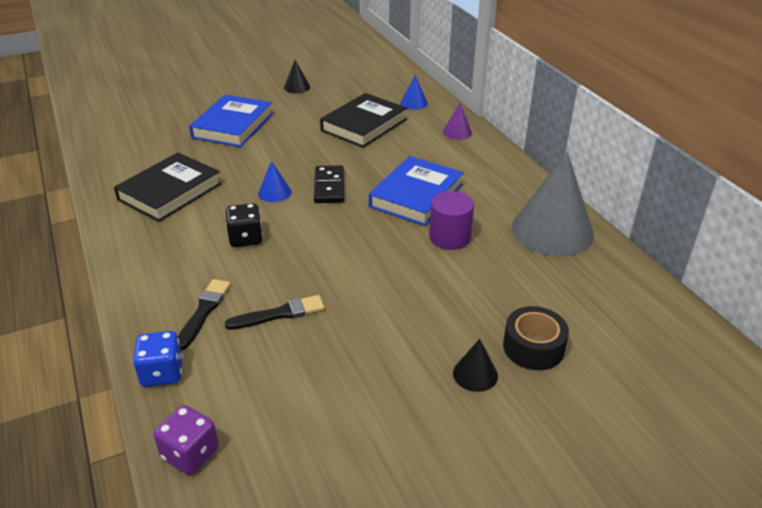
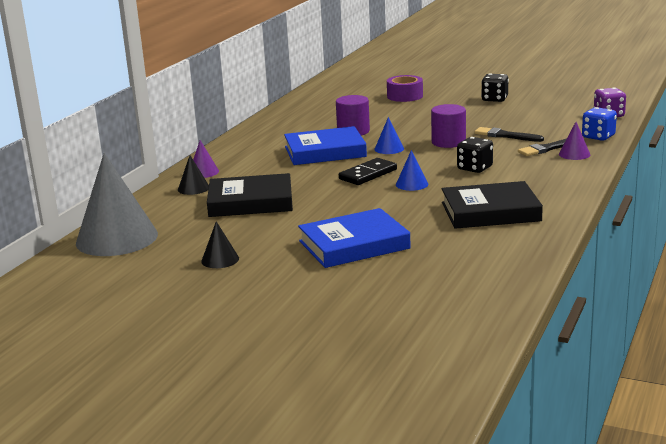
camera: 130 degrees left, 15 degrees down
blue cone [401,75,428,110] -> blue cone moved to [374,117,404,154]
black cone [453,339,498,392] -> black cone moved to [178,156,209,195]
black tape [503,306,569,370] -> purple tape [387,75,423,102]
grey cone [512,151,594,256] -> grey cone moved to [76,153,158,256]
none -> purple cylinder [431,104,466,148]
none -> black dice [481,73,509,102]
none -> purple cone [559,122,590,160]

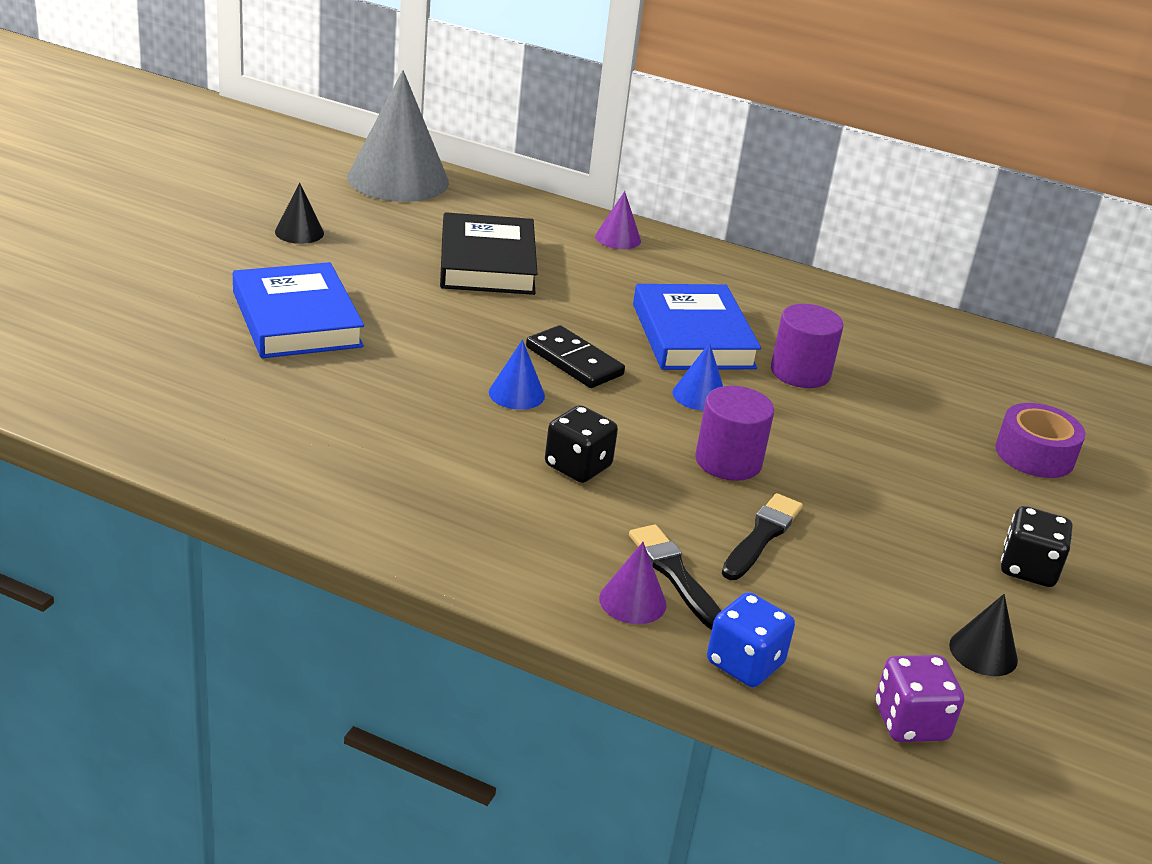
camera: 85 degrees right, 10 degrees up
black cone [178,156,209,195] -> black cone moved to [949,594,1018,676]
black book [442,181,543,229] -> none

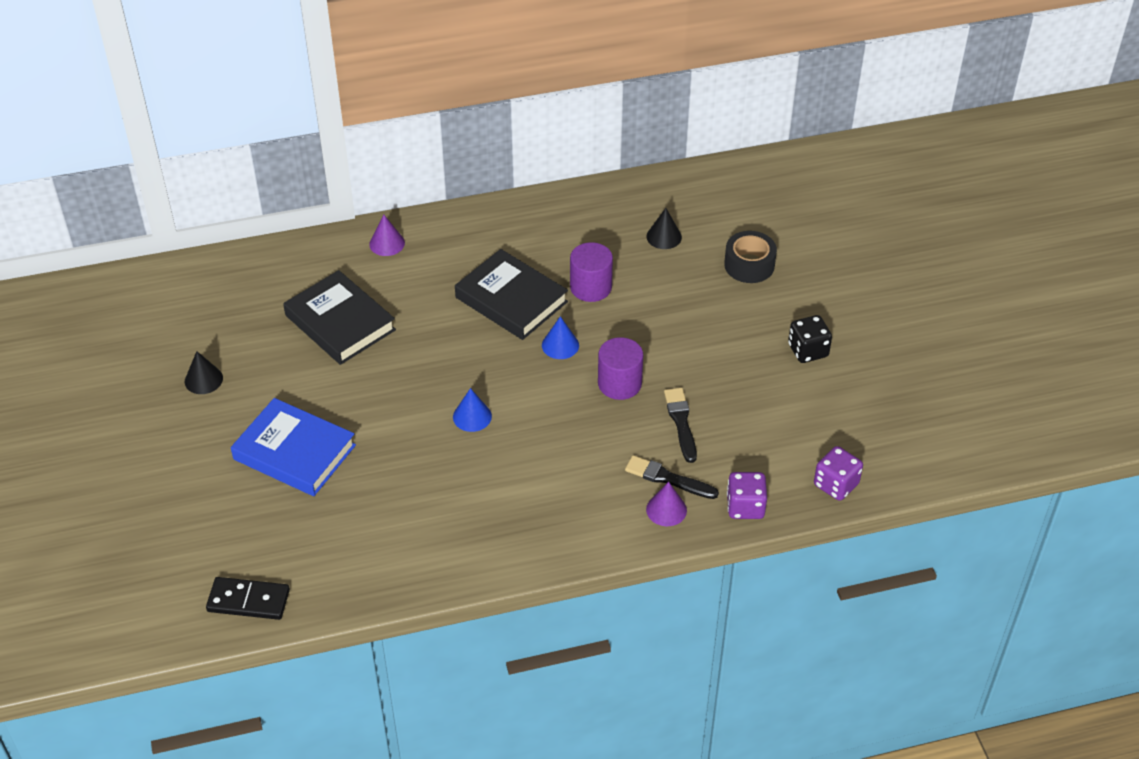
camera: 35 degrees left, 15 degrees up
grey cone [347,70,449,202] -> none
black domino [526,325,625,388] -> black domino moved to [206,577,290,620]
black dice [545,405,618,483] -> none
blue book [633,284,761,370] -> black book [455,249,568,340]
blue dice [707,592,795,687] -> purple dice [727,472,767,519]
black cone [949,594,1018,676] -> black cone moved to [647,208,682,249]
purple tape [995,403,1086,478] -> black tape [724,231,777,283]

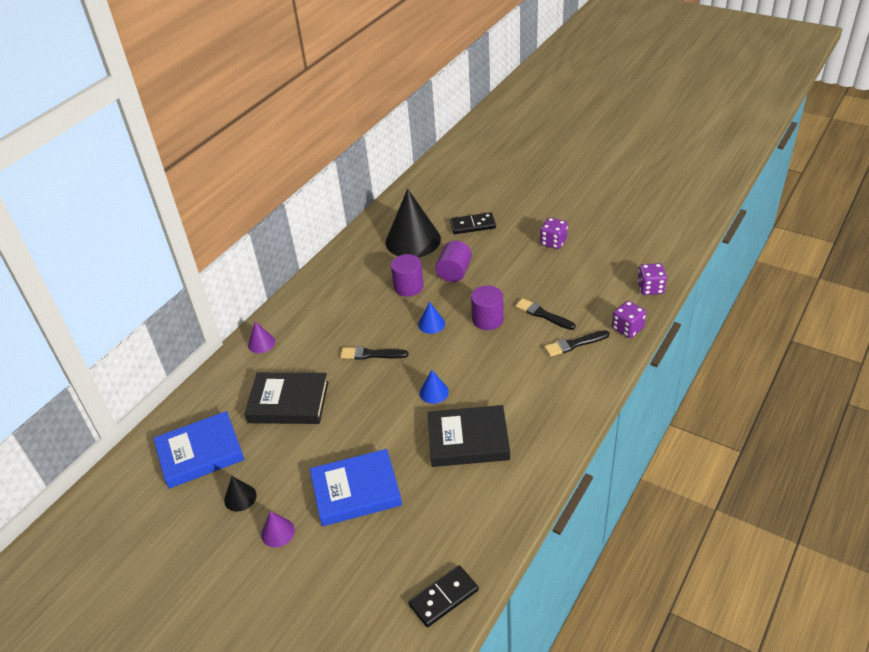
camera: 40 degrees left, 5 degrees down
black book [455,249,568,340] -> black book moved to [428,405,510,467]
purple cone [646,482,687,526] -> purple cone moved to [261,511,295,547]
black cone [647,208,682,249] -> black cone [386,189,441,257], size x2.28
black tape [724,231,777,283] -> black domino [450,212,496,234]
black dice [788,315,832,363] -> purple dice [540,218,568,249]
none -> blue book [153,411,245,489]
none -> black brush [341,346,408,360]
none -> purple cylinder [436,241,472,282]

